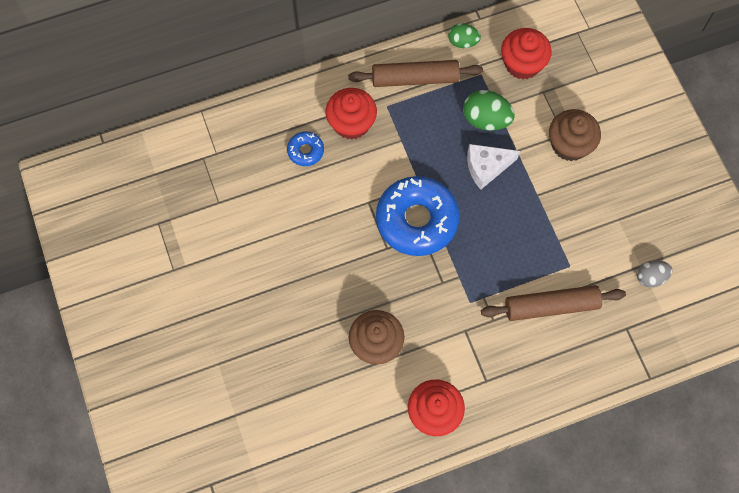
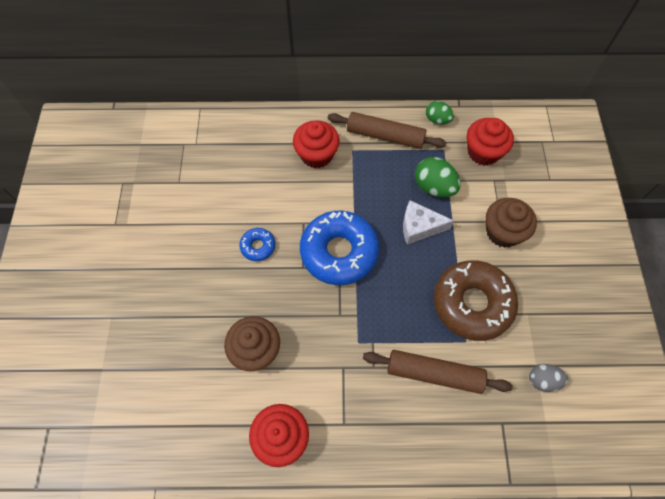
camera: 20 degrees right, 5 degrees down
blue donut [287,131,324,166] -> blue donut moved to [239,228,276,261]
none -> brown donut [434,260,518,341]

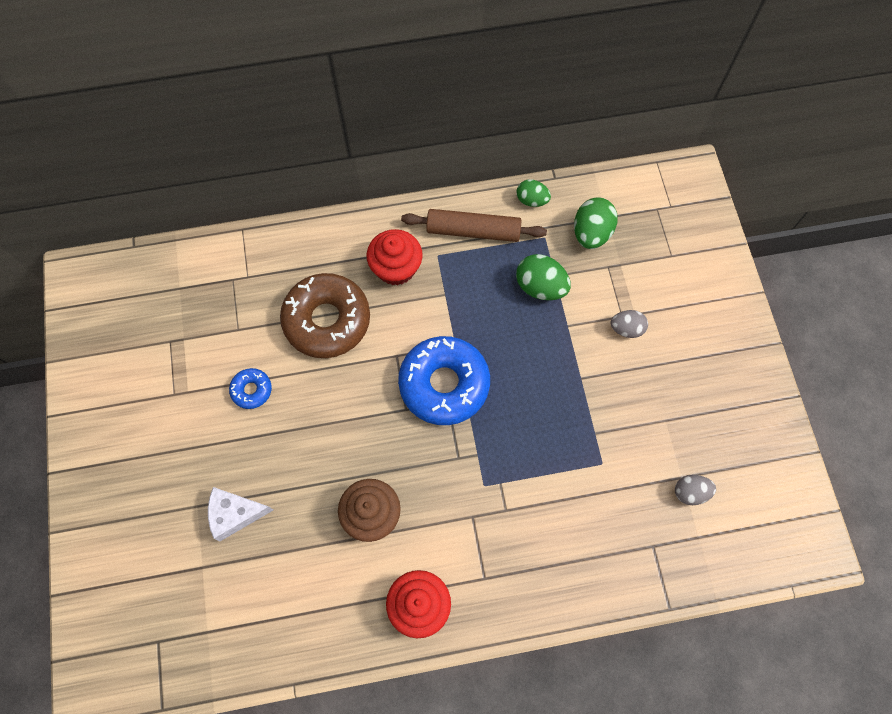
camera: 10 degrees left, 5 degrees up
blue donut [239,228,276,261] -> blue donut moved to [229,368,272,409]
brown rolling pin [363,350,513,394] -> none
white cheese [403,200,454,245] -> white cheese moved to [208,487,273,541]
brown donut [434,260,518,341] -> brown donut moved to [280,273,370,358]
red cupcake [466,118,514,166] -> green egg [574,197,618,249]
brown cupcake [486,198,537,248] -> grey egg [611,310,648,338]

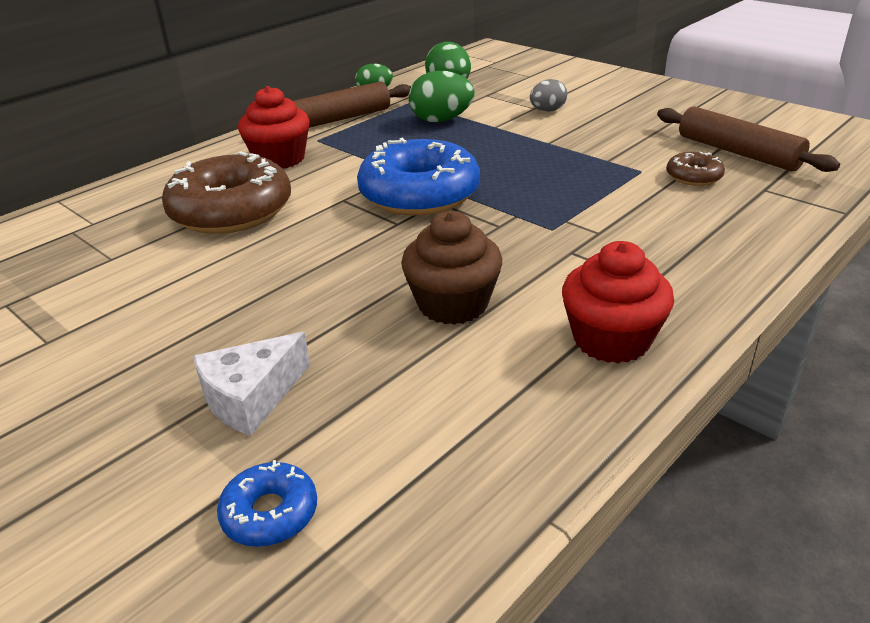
camera: 35 degrees left, 35 degrees down
blue donut [229,368,272,409] -> blue donut moved to [217,460,317,547]
grey egg [675,475,716,505] -> brown rolling pin [657,106,840,172]
none -> brown donut [667,152,725,186]

